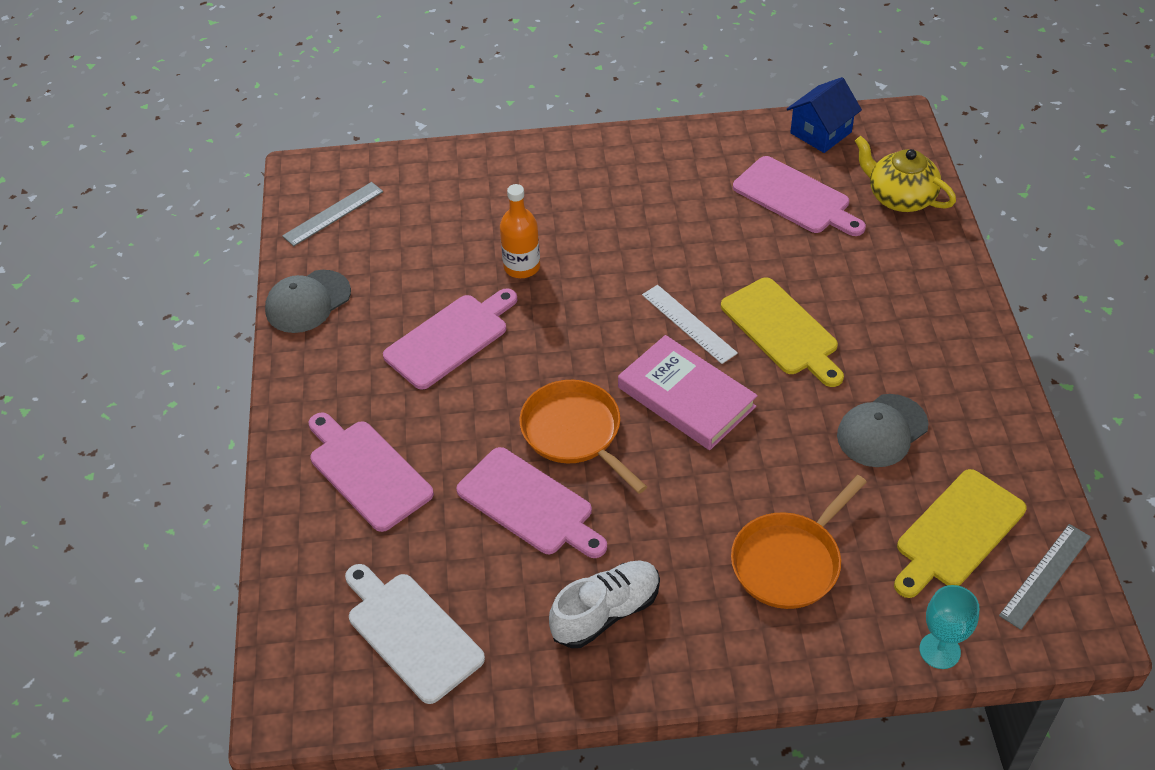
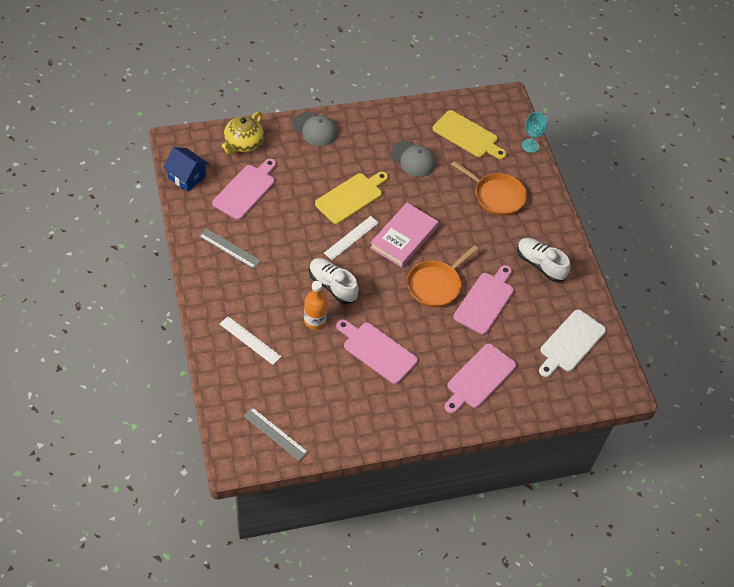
camera: 105 degrees left, 5 degrees up
grey cap [265,270,351,333] -> grey cap moved to [293,112,338,146]
grey ruler [999,524,1091,630] -> grey ruler moved to [199,228,261,269]
none -> white ruler [220,316,281,365]
none -> white shoe [309,258,359,304]

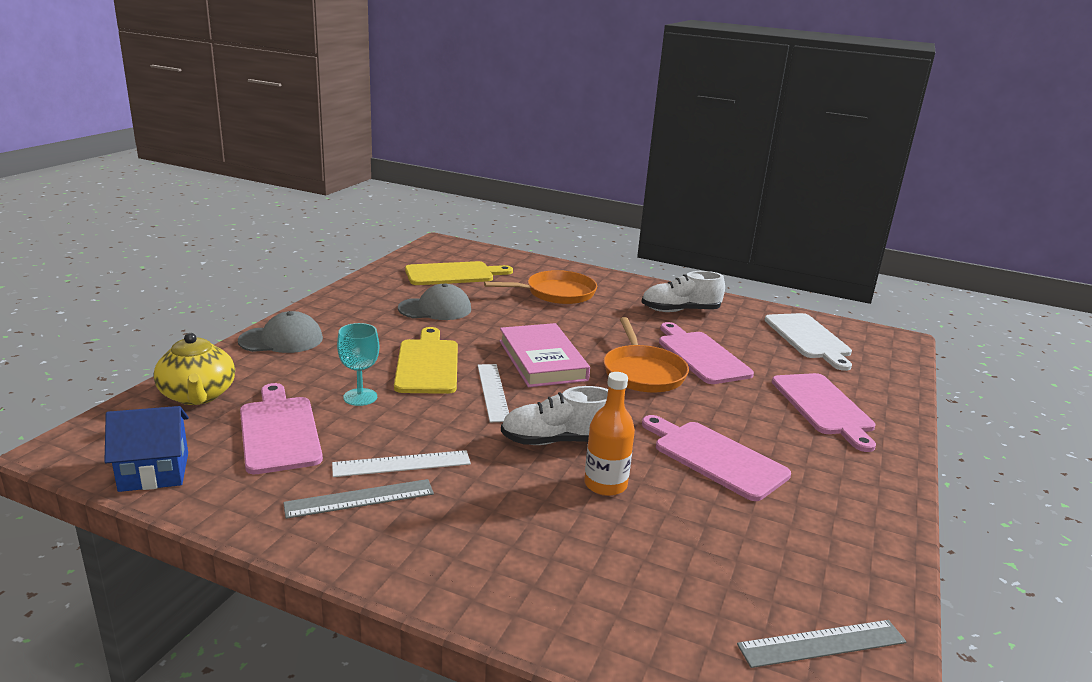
camera: 50 degrees left, 30 degrees down
white ruler [220,316,281,365] -> white ruler moved to [332,450,471,477]
pink cutting board [336,319,418,384] -> pink cutting board turned 60 degrees clockwise [642,415,791,501]
turquoise goblet [522,112,547,153] -> turquoise goblet moved to [337,323,379,406]

